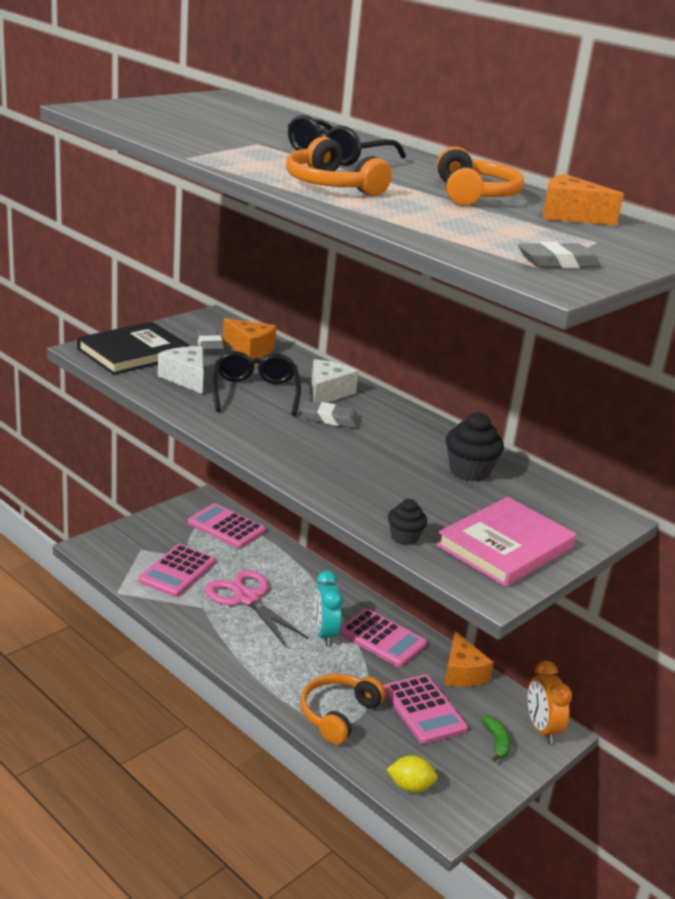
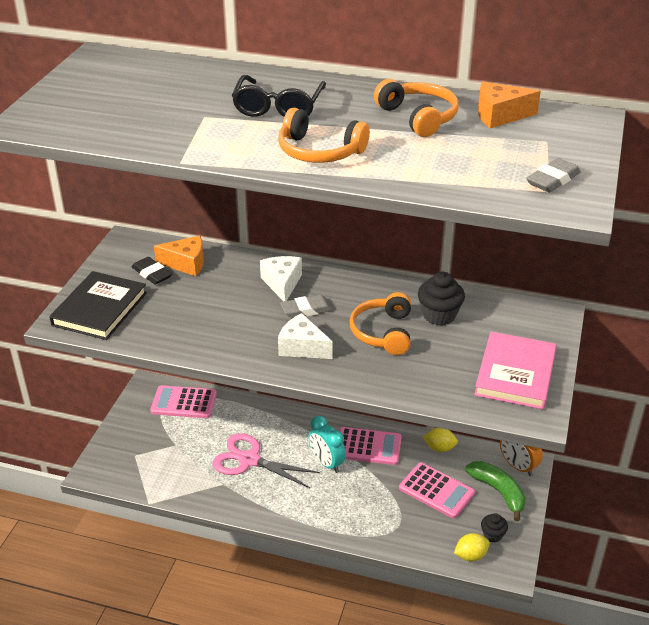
camera: 25 degrees left, 10 degrees up
pink calculator [138,544,216,597] -> none
white cheese [158,346,204,394] -> white cheese moved to [278,313,333,359]
grey eraser [196,330,225,354] -> black eraser [132,257,172,285]
black glasses [212,351,301,416] -> none
orange headphones [301,674,385,745] -> orange headphones moved to [350,292,411,355]
black cupcake [388,499,427,545] -> black cupcake moved to [481,513,508,543]
orange cheese [444,631,494,687] -> yellow lemon [423,428,458,452]
green banana [482,715,511,762] -> green banana [465,461,526,521], size x1.76

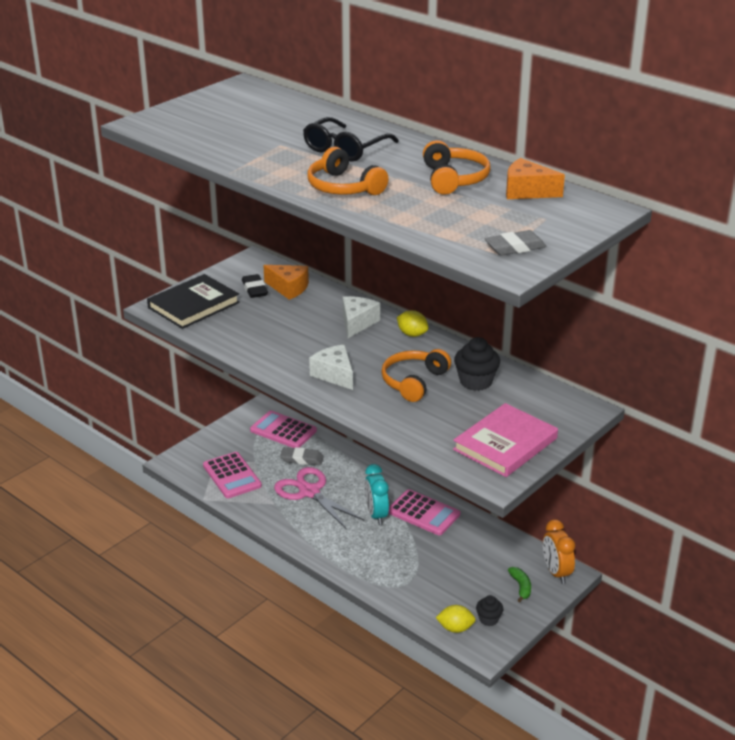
camera: 25 degrees right, 5 degrees down
grey eraser [280,295,333,318] -> grey eraser moved to [280,447,324,465]
pink calculator [399,462,475,519] -> pink calculator moved to [203,452,262,498]
yellow lemon [423,428,458,452] -> yellow lemon moved to [397,310,428,337]
green banana [465,461,526,521] -> green banana [508,567,531,602], size x0.57

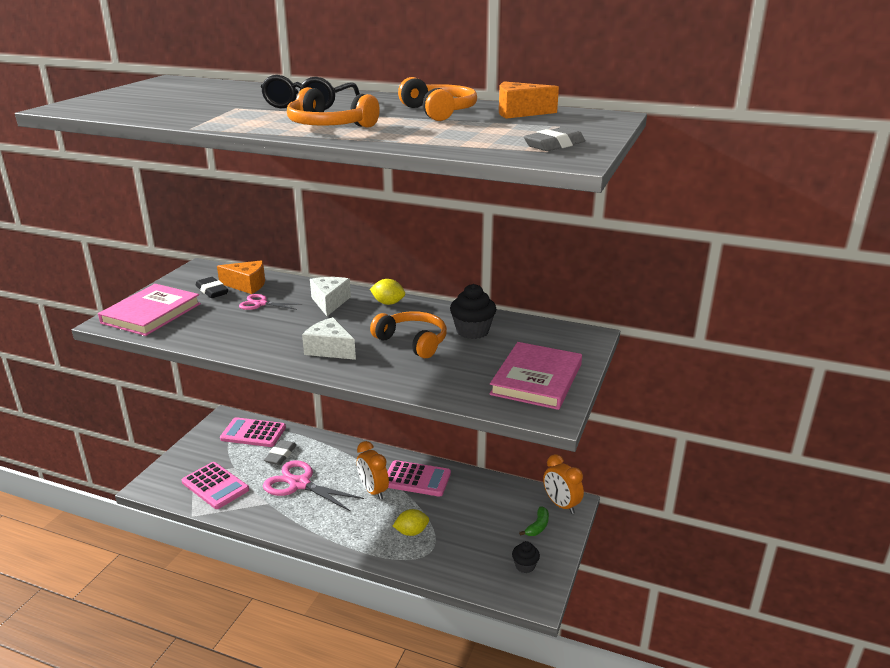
camera: 20 degrees left, 5 degrees down
black book [147,274,240,329] -> pink book [98,284,201,336]
grey eraser [280,447,324,465] -> grey eraser turned 60 degrees counterclockwise [264,440,297,465]
turquoise clock [365,464,389,525] -> orange clock [357,441,389,500]
orange headphones [381,349,451,402] -> orange headphones turned 120 degrees clockwise [370,311,447,358]
yellow lemon [436,605,476,633] -> yellow lemon moved to [393,509,429,536]
green banana [508,567,531,602] -> green banana turned 60 degrees clockwise [519,506,549,536]
none -> pink scissors [239,294,302,310]

